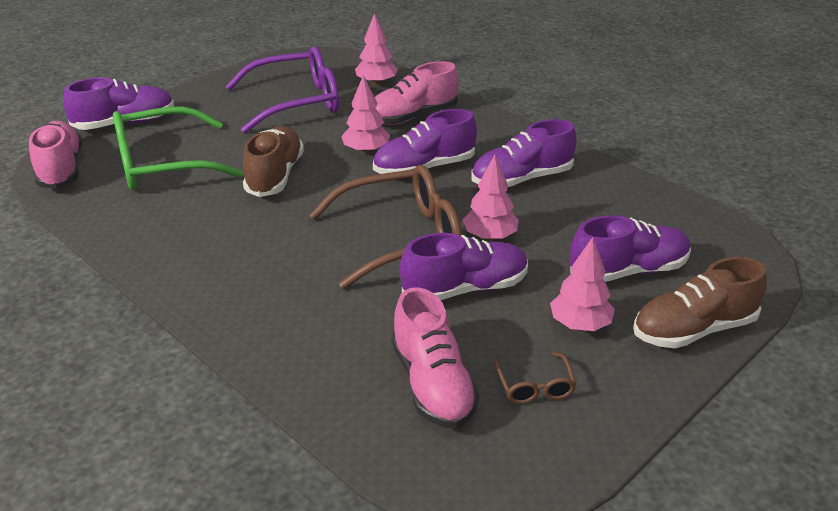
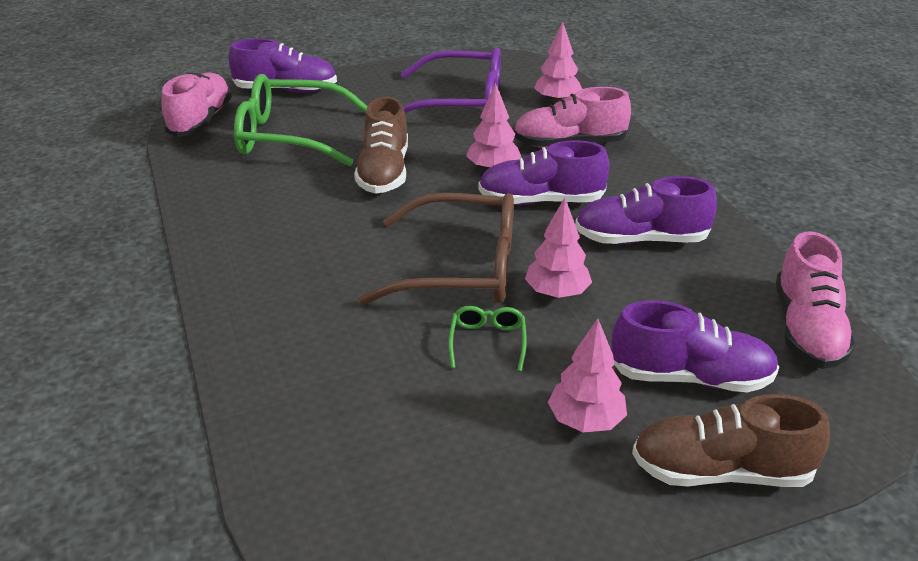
camera: 25 degrees right, 0 degrees up
brown shoe [243,126,304,197] -> brown shoe turned 150 degrees clockwise [354,96,408,194]
pink shoe [391,287,479,429] -> pink shoe moved to [776,231,856,369]
purple shoe [400,233,528,300] -> green glasses [448,306,527,371]
brown glasses [494,352,577,404] -> none

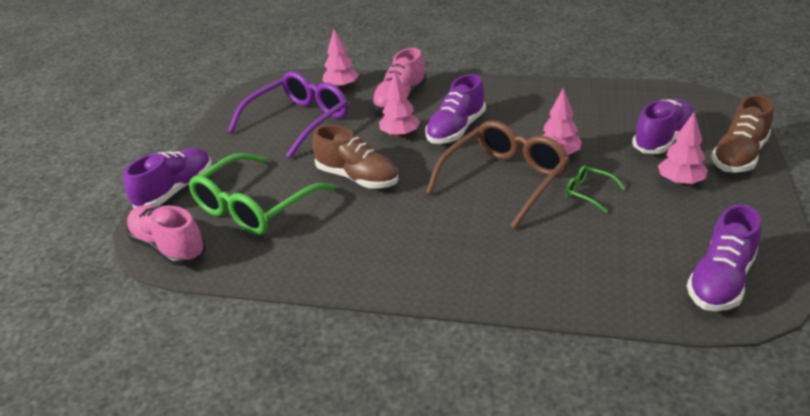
camera: 55 degrees left, 0 degrees up
purple shoe [575,176,717,244] -> purple shoe moved to [687,204,761,311]
pink shoe [776,231,856,369] -> none

